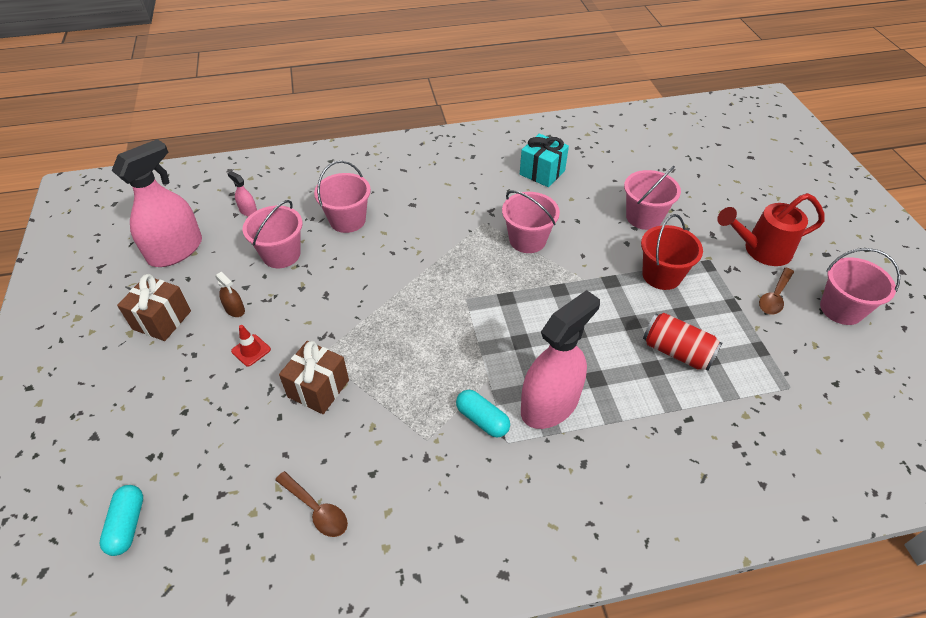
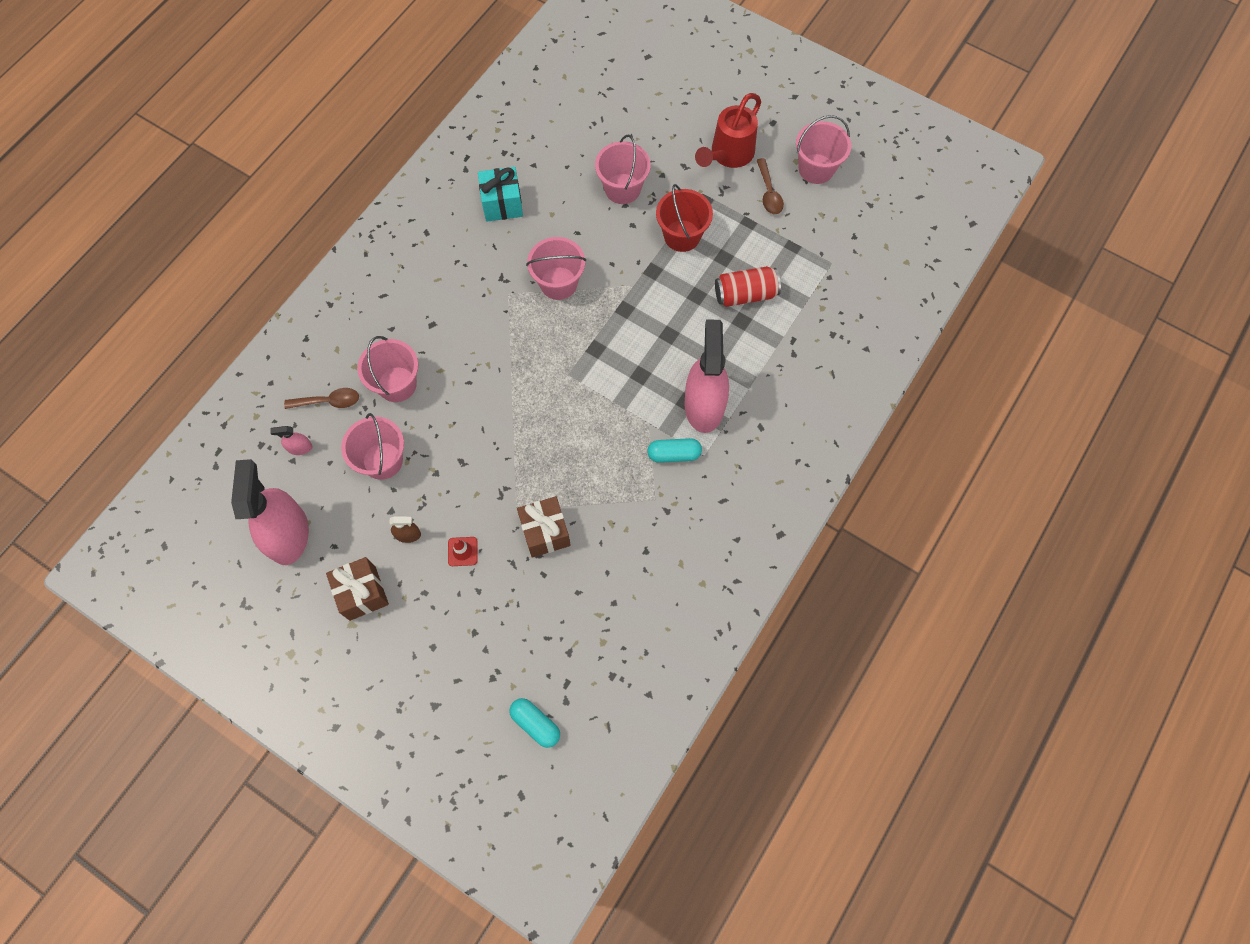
camera: 45 degrees left, 20 degrees up
brown spoon [275,471,348,537] -> brown spoon moved to [284,388,359,409]

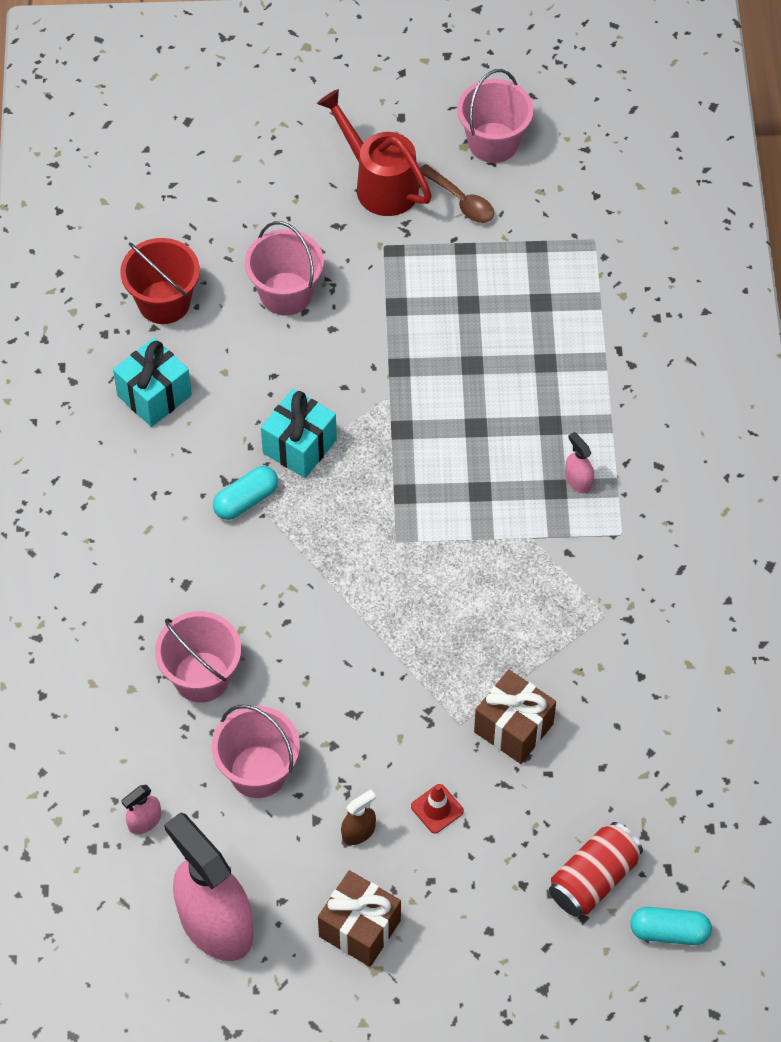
camera: 35 degrees left, 10 degrees down
brown spoon [284,388,359,409] -> none
pink bucket [526,237,586,300] -> turquoise gift [261,389,337,478]
turquoise capsule [647,438,702,463] -> turquoise capsule moved to [213,466,278,520]
red bucket [656,184,713,252] -> red bucket moved to [120,238,200,324]
pink spray bottle [684,319,729,433] -> pink spray bottle [565,432,594,493], size x0.40
red watering can [695,93,761,168] -> red watering can turned 135 degrees clockwise [317,89,432,216]
red can [715,266,781,307] -> red can moved to [549,822,643,917]

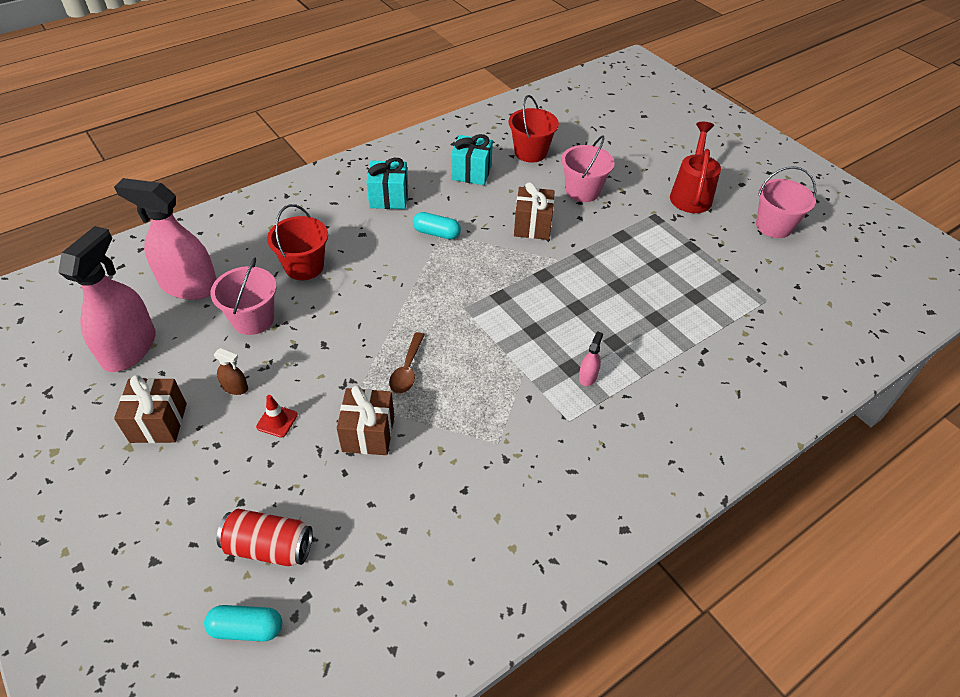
camera: 55 degrees right, 10 degrees down
pink spray bottle [121,785,161,834] -> pink spray bottle [114,178,217,300], size x2.47
pink bucket [155,611,241,703] -> red bucket [267,204,328,280]
turquoise gift [261,389,337,478] -> turquoise gift moved to [366,158,408,209]
brown spoon [420,164,494,223] -> brown spoon moved to [389,332,425,394]
turquoise capsule [630,907,712,945] -> turquoise capsule turned 60 degrees counterclockwise [204,605,282,641]
none -> brown gift [514,182,555,240]

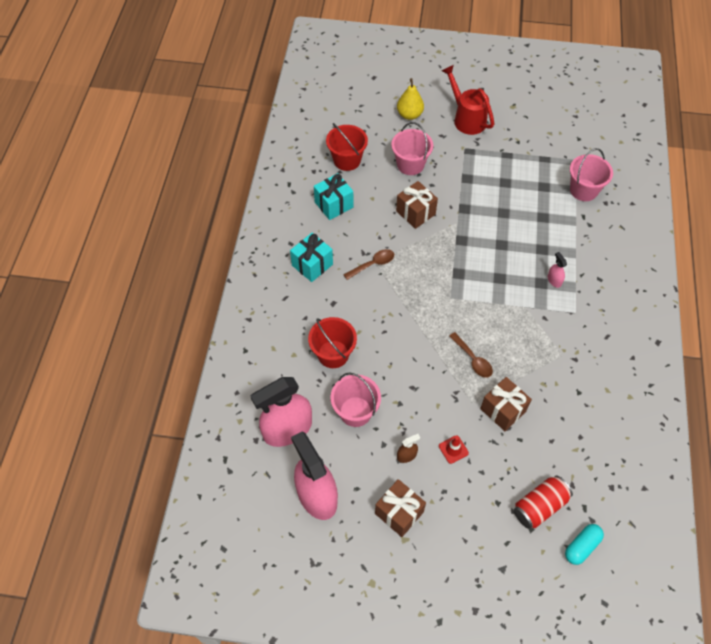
camera: 45 degrees left, 10 degrees up
turquoise capsule [413,212,461,240] -> brown spoon [343,249,394,280]
pink bucket [756,166,816,238] -> pink bucket moved to [570,148,613,201]
none -> yellow pear [397,78,424,120]

